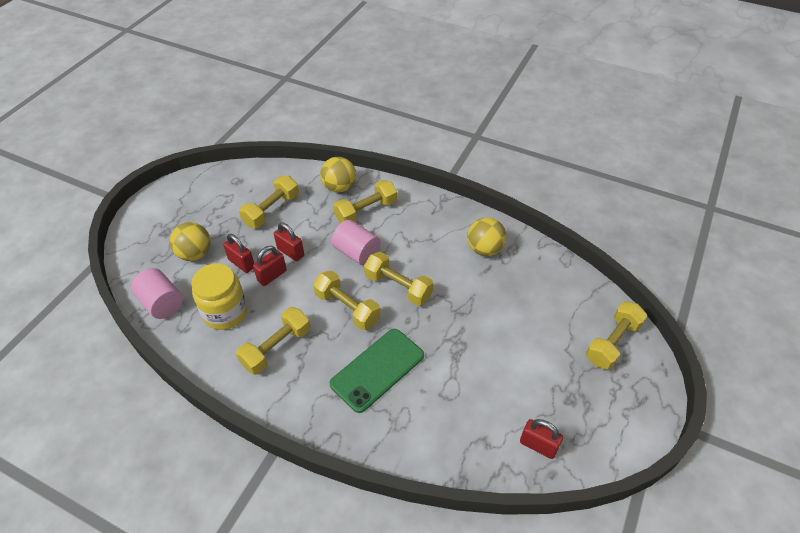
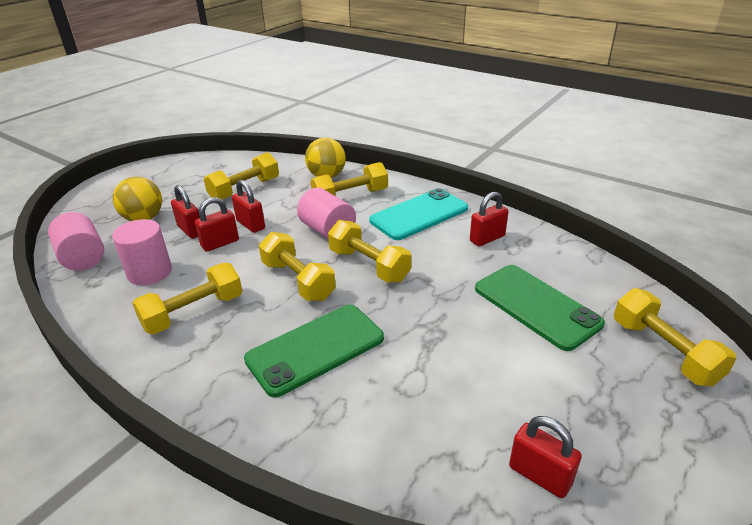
camera: 10 degrees right, 15 degrees down
yellow jar [191,263,247,330] -> pink cylinder [112,219,172,285]
yellow ball [467,217,507,256] -> red padlock [470,192,508,247]
yellow dumbbell [586,302,647,370] -> yellow dumbbell turned 75 degrees counterclockwise [614,288,736,387]
none -> turquoise phone [369,188,468,240]
none -> green phone [475,265,605,351]

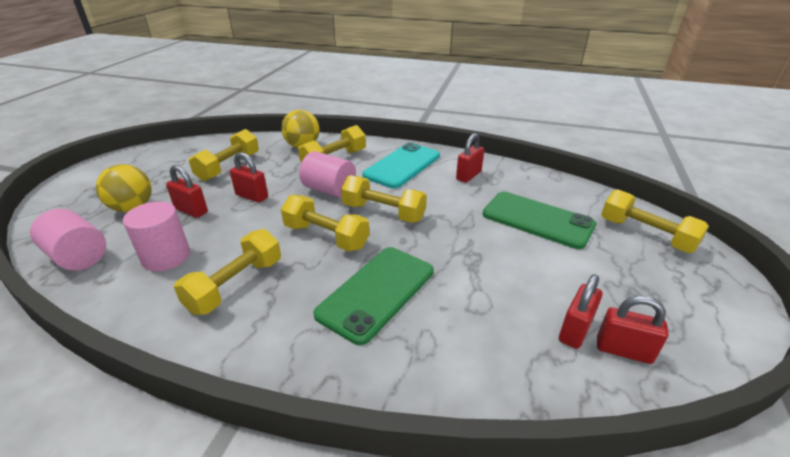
camera: 20 degrees left, 0 degrees up
red padlock [195,197,239,252] -> red padlock moved to [559,274,603,349]

